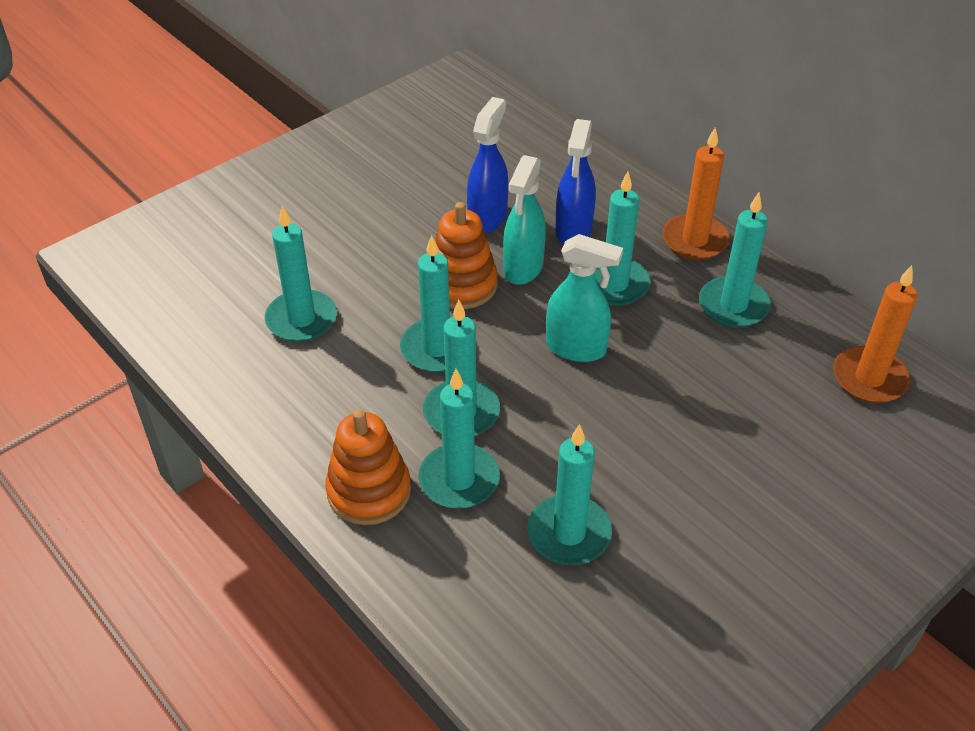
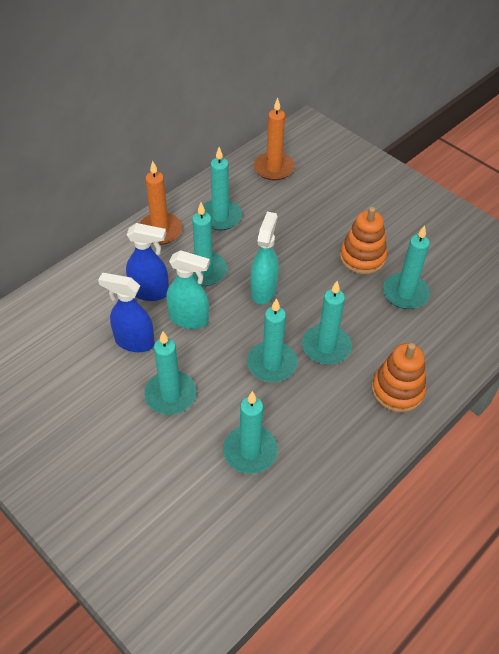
camera: 95 degrees left, 5 degrees up
turquoise candle [418,369,500,508] -> turquoise candle moved to [144,331,197,415]
orange stacking toy [435,202,498,309] -> orange stacking toy moved to [340,207,387,275]

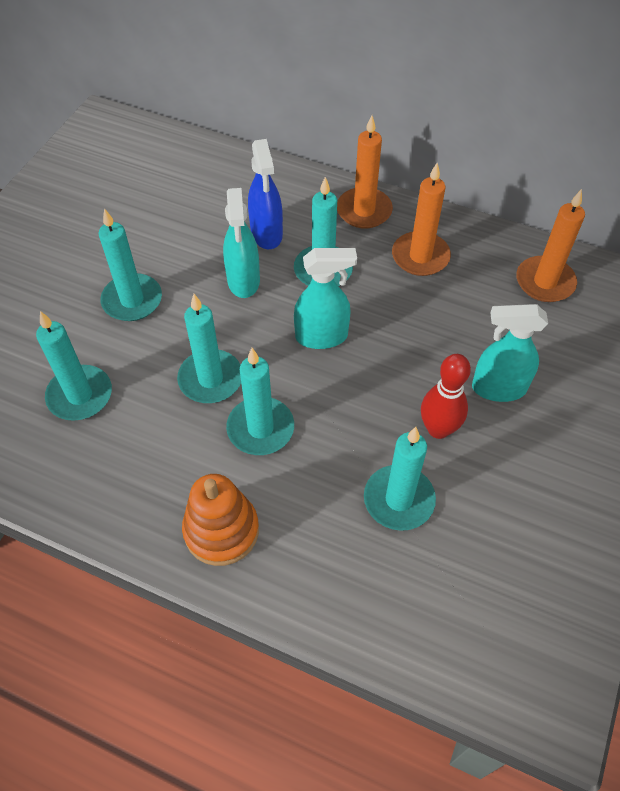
camera: 70 degrees right, 5 degrees up
blue spray bottle [98,273,155,352] -> none
turquoise candle [203,147,242,230] -> orange candle [392,163,451,276]
orange stacking toy [340,207,387,275] -> red bowling pin [421,354,471,439]
none -> turquoise spray bottle [472,304,548,402]

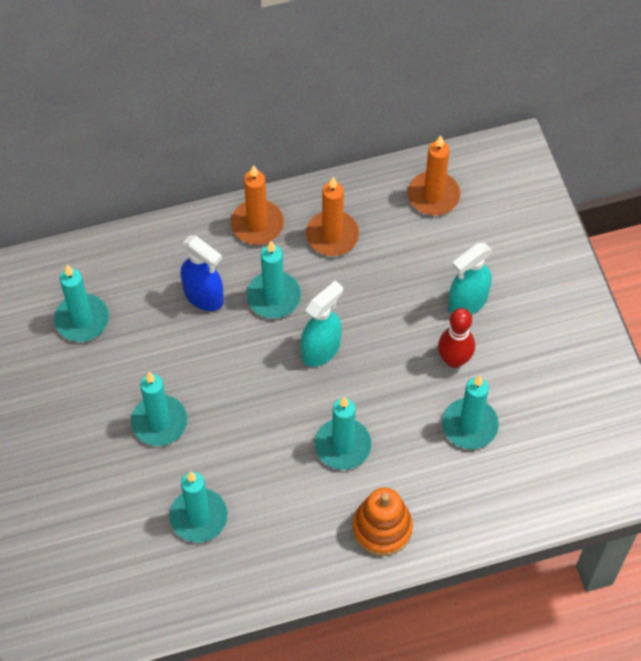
camera: 40 degrees left, 5 degrees up
turquoise candle [177,294,241,403] -> turquoise candle moved to [54,265,109,342]
turquoise spray bottle [223,188,260,298] -> none

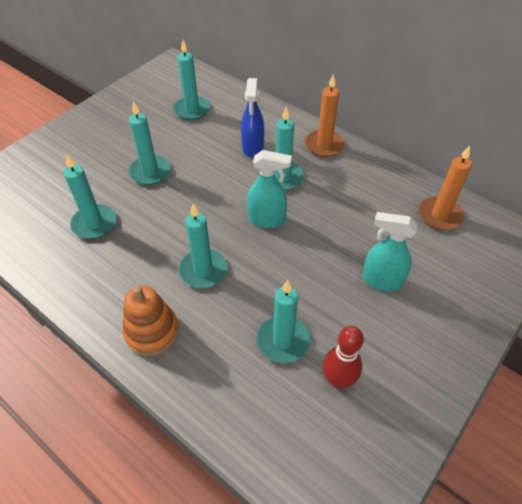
camera: 55 degrees right, 10 degrees down
orange candle [306,177,359,256] -> none
red bowling pin [438,308,475,368] -> red bowling pin moved to [323,326,364,389]

